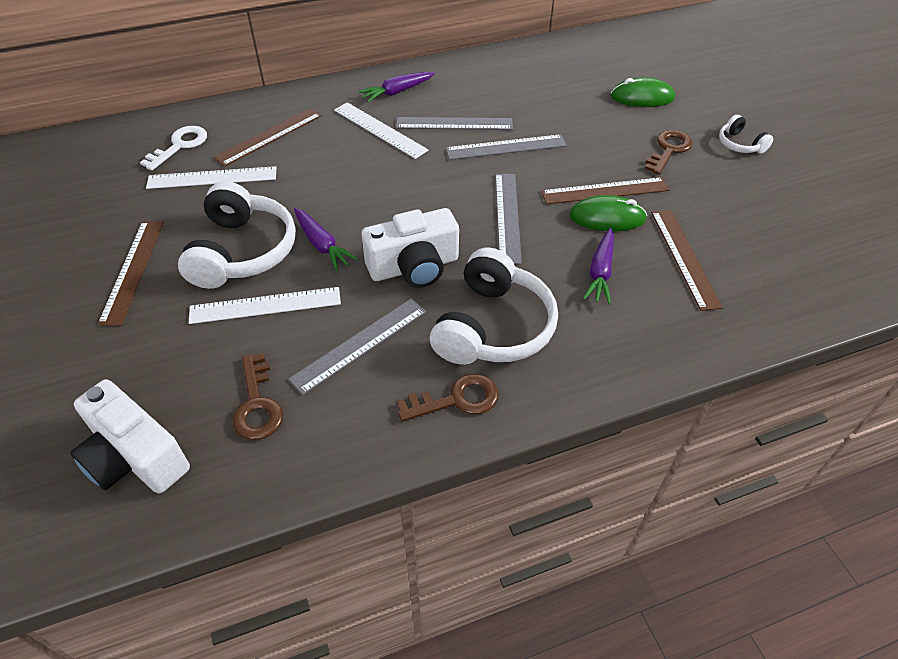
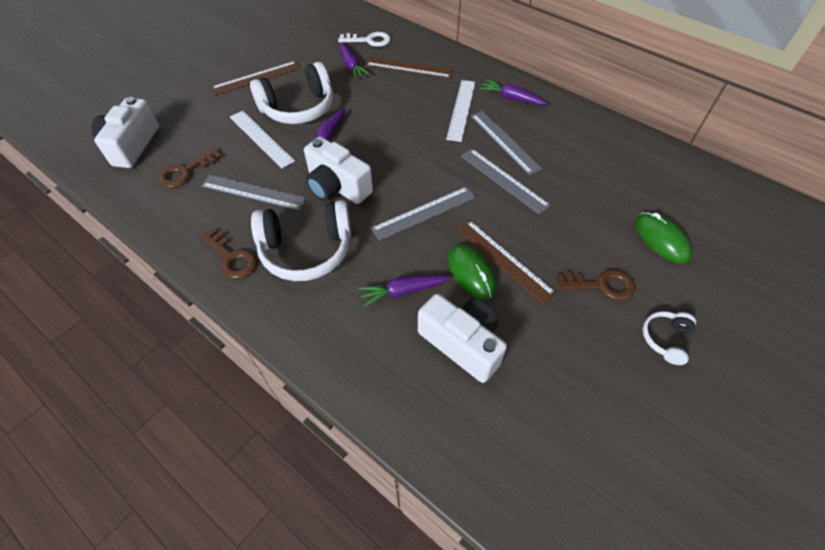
camera: 60 degrees right, 5 degrees up
white ruler [146,166,276,189] -> purple carrot [339,42,370,80]
brown ruler [651,210,723,311] -> white camera [418,294,507,383]

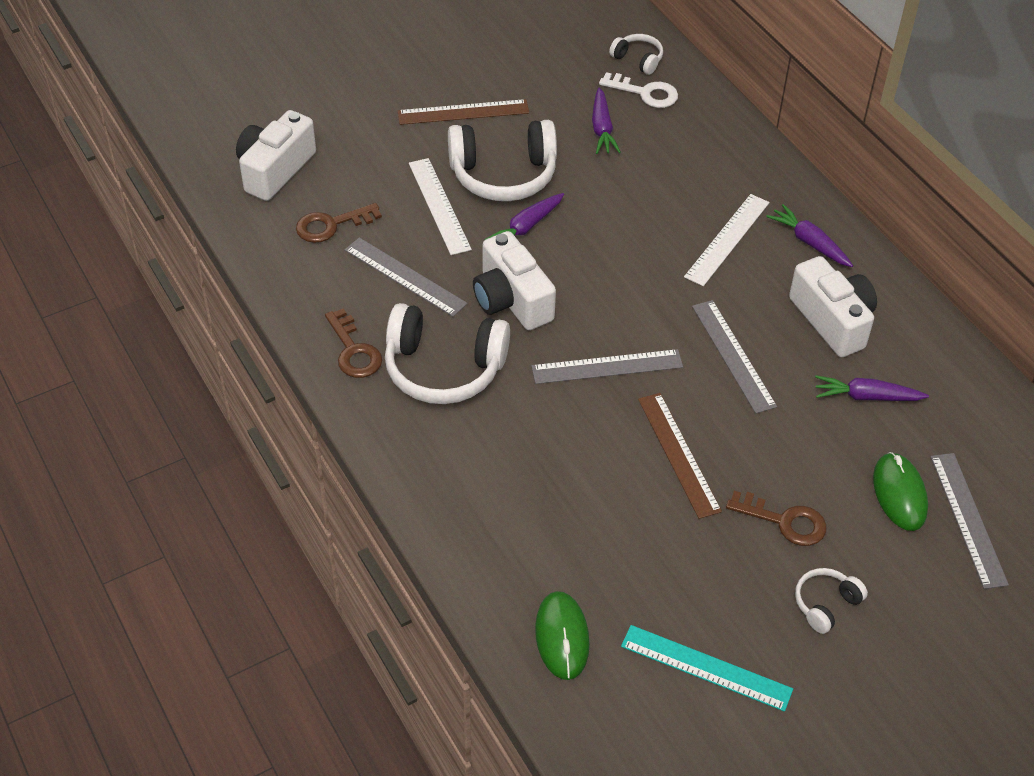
camera: 20 degrees right, 5 degrees down
purple carrot [358,275,451,307] -> purple carrot moved to [815,375,929,401]
brown ruler [365,57,453,78] -> none
white camera [418,294,507,383] -> white camera moved to [789,256,877,357]
green mouse [448,244,496,300] -> green mouse moved to [535,591,590,680]
grey ruler [471,111,542,175] -> grey ruler moved to [930,453,1009,589]
none -> white headphones [609,34,663,75]
none -> turquoise ruler [621,625,793,712]

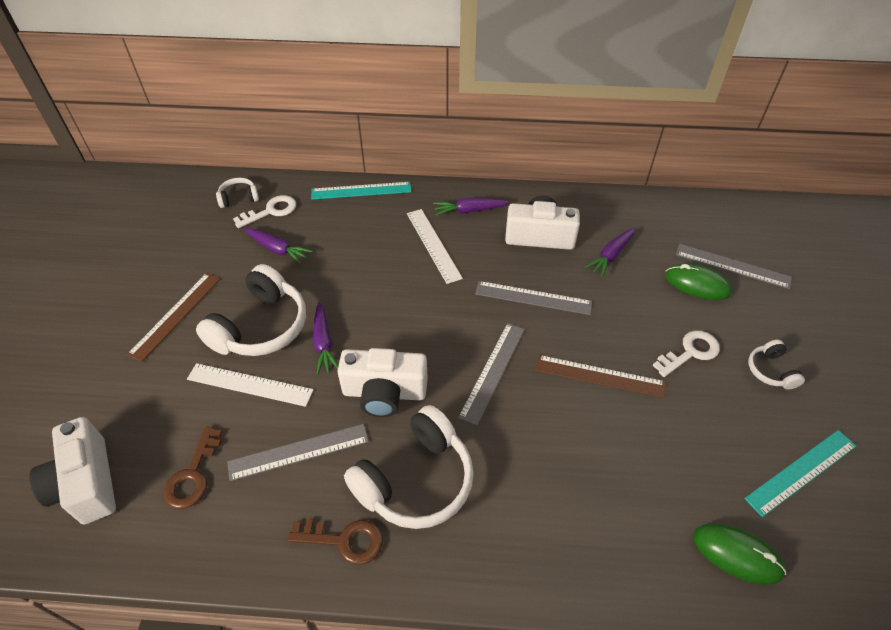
camera: 55 degrees left, 0 degrees up
brown key [726,491,827,546] -> white key [652,330,720,377]
none -> turquoise ruler [311,182,411,200]

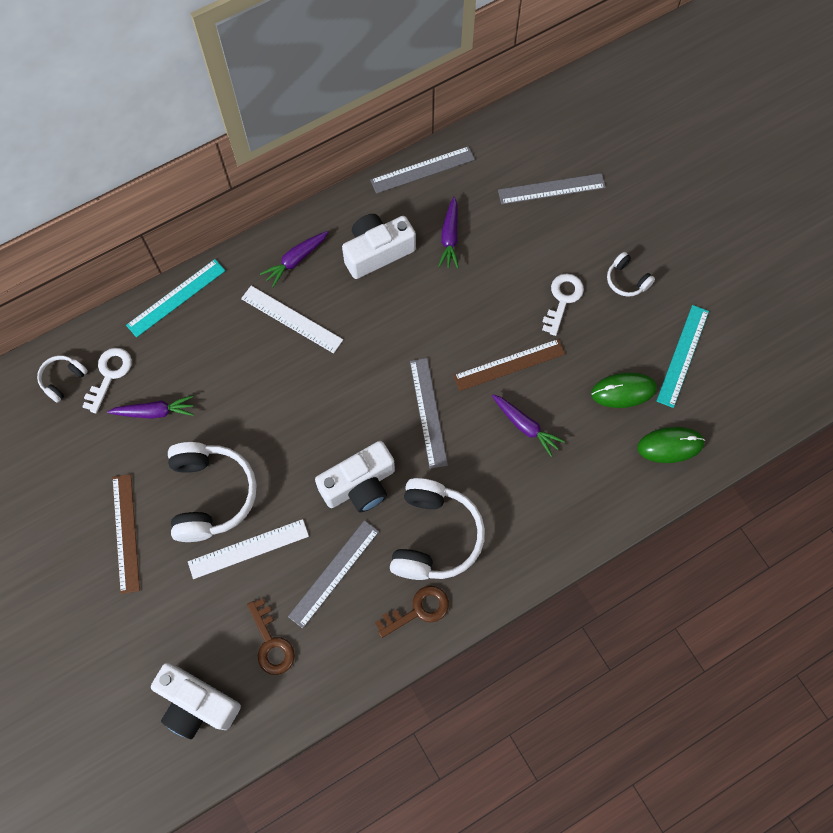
camera: 35 degrees left, 20 degrees up
purple carrot [313,302,338,375] -> purple carrot moved to [492,394,565,457]
grey ruler [475,281,592,315] -> grey ruler moved to [370,146,475,194]
green mouse [665,264,732,300] -> green mouse moved to [591,372,657,408]

